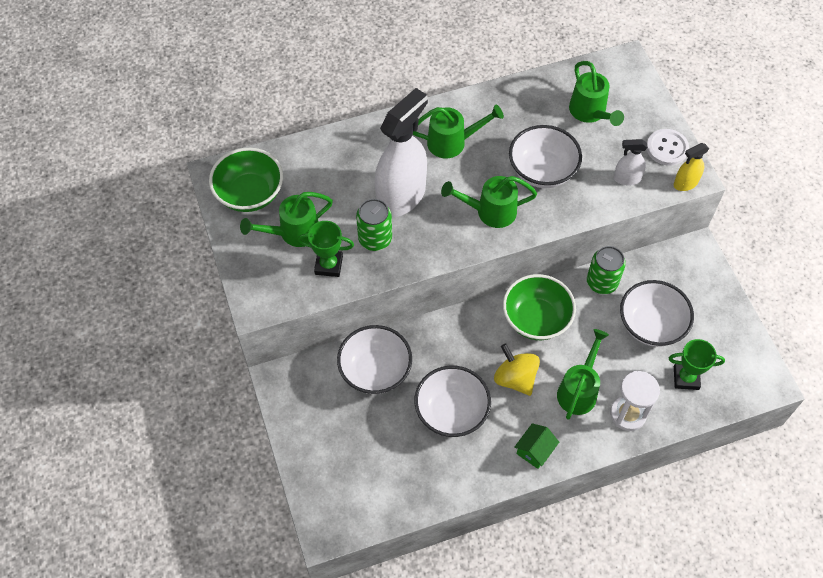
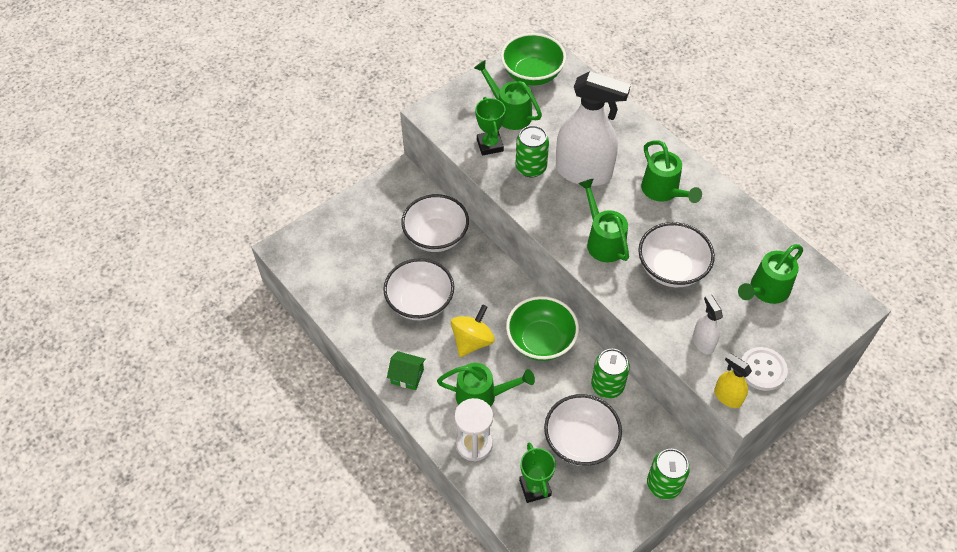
camera: 70 degrees right, 5 degrees down
none -> green can [647,449,690,500]

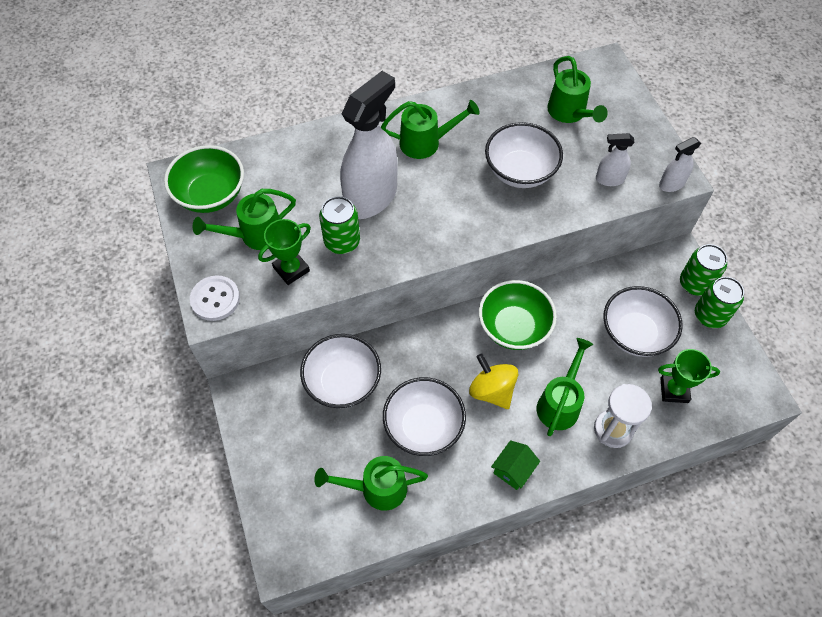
camera: 70 degrees left, 5 degrees up
green trophy [475,97,505,156] -> green trophy turned 45 degrees counterclockwise [258,219,311,285]
green watering can [578,179,629,263] -> green watering can moved to [314,456,428,511]
green can [591,349,630,399] -> green can moved to [695,277,744,328]
yellow spray bottle [714,353,752,408] -> white spray bottle [659,137,701,192]
white button [741,347,788,391] -> white button moved to [190,275,240,321]

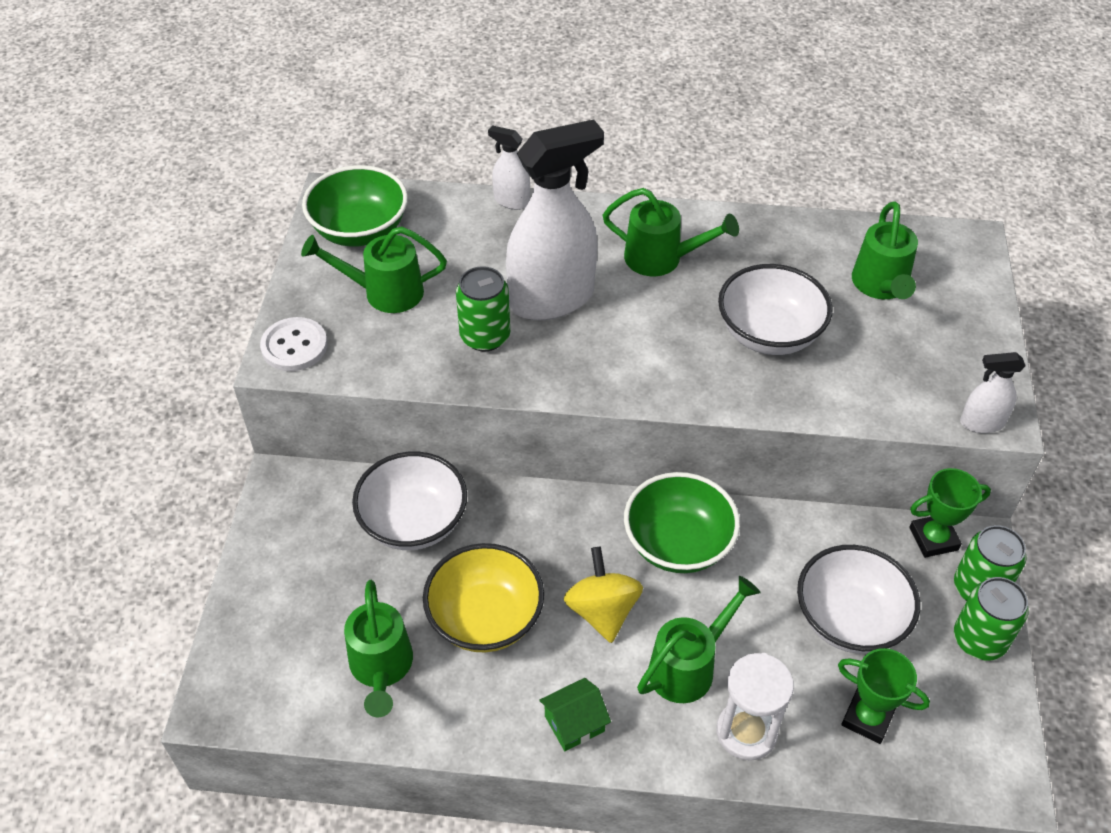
camera: 25 degrees right, 10 degrees down
green trophy [258,219,311,285] -> green trophy moved to [909,468,991,558]
green watering can [314,456,428,511] -> green watering can turned 120 degrees counterclockwise [344,580,413,717]
white bowl [383,377,466,456] -> yellow bowl [423,543,544,652]
white spray bottle [596,133,635,186] -> white spray bottle moved to [488,125,530,210]

